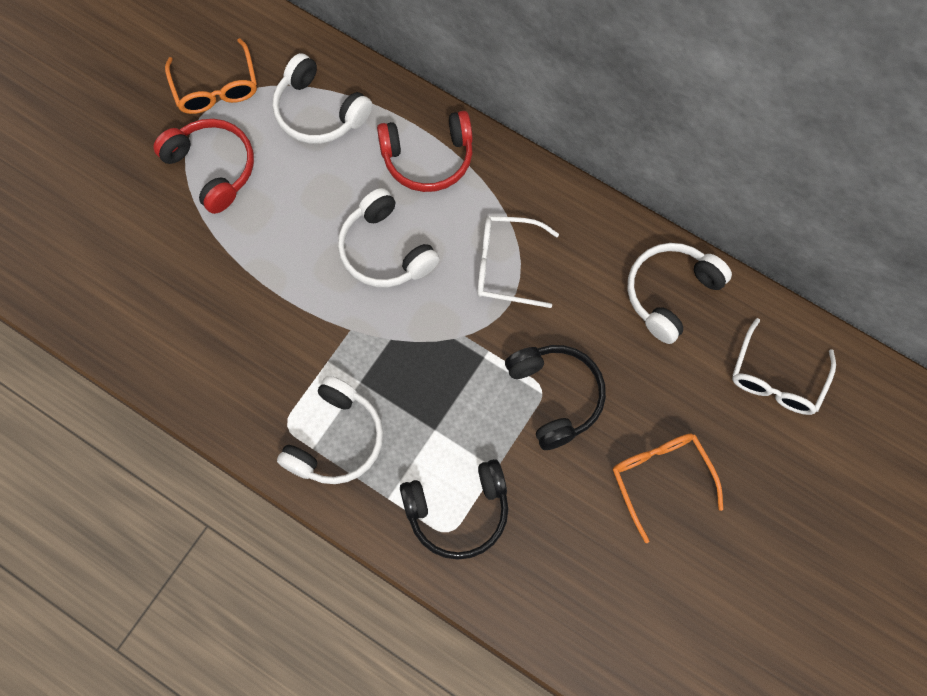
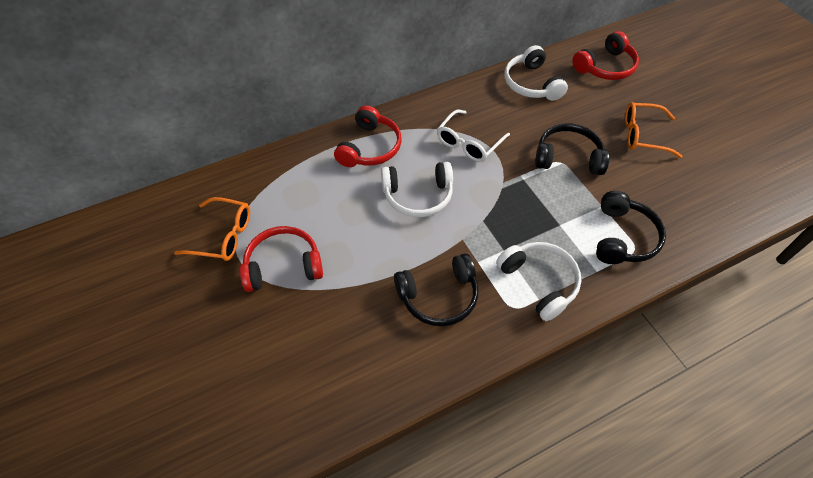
camera: 60 degrees left, 15 degrees down
white headphones [273,53,372,144] -> none
white glasses [732,318,836,415] -> red headphones [572,31,639,80]
none -> black headphones [394,253,478,326]

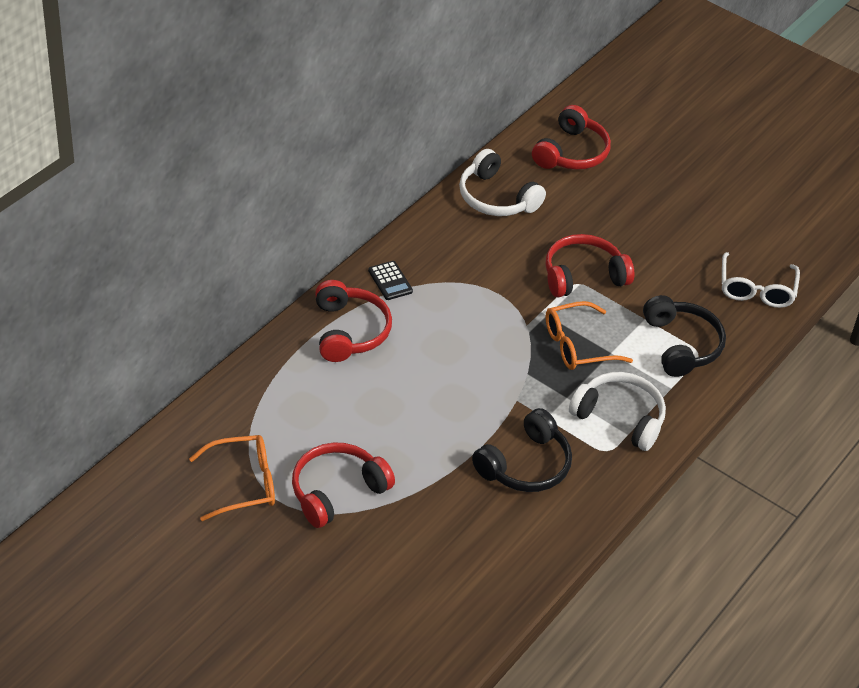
camera: 30 degrees left, 10 degrees down
white headphones [381,162,453,217] -> none
white glasses [437,110,510,162] -> white glasses moved to [722,252,800,308]
black headphones [535,123,609,175] -> red headphones [546,234,634,297]
orange glasses [625,102,683,158] -> orange glasses moved to [545,301,633,370]
none -> black calculator [368,261,413,300]

